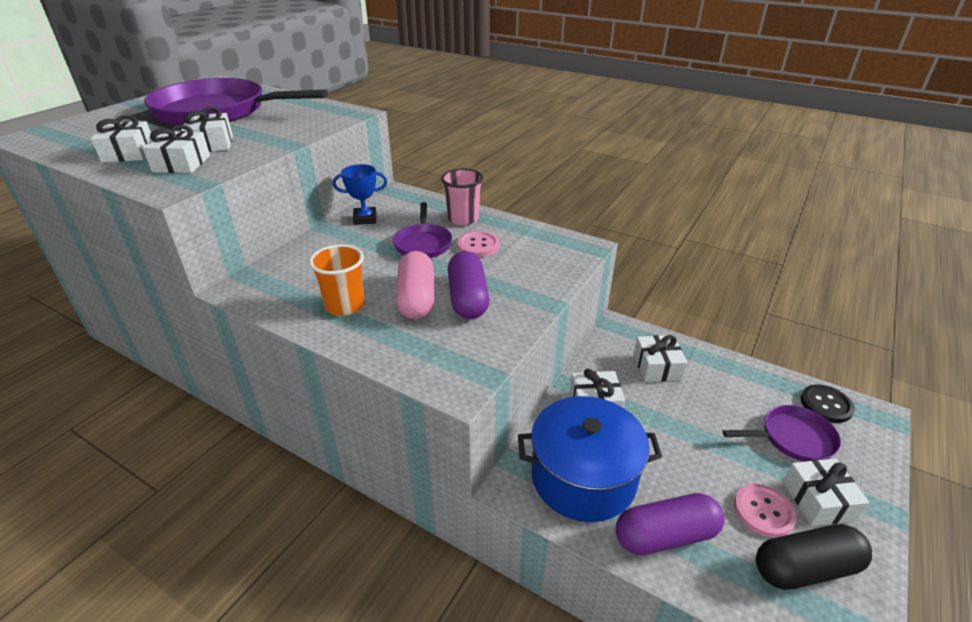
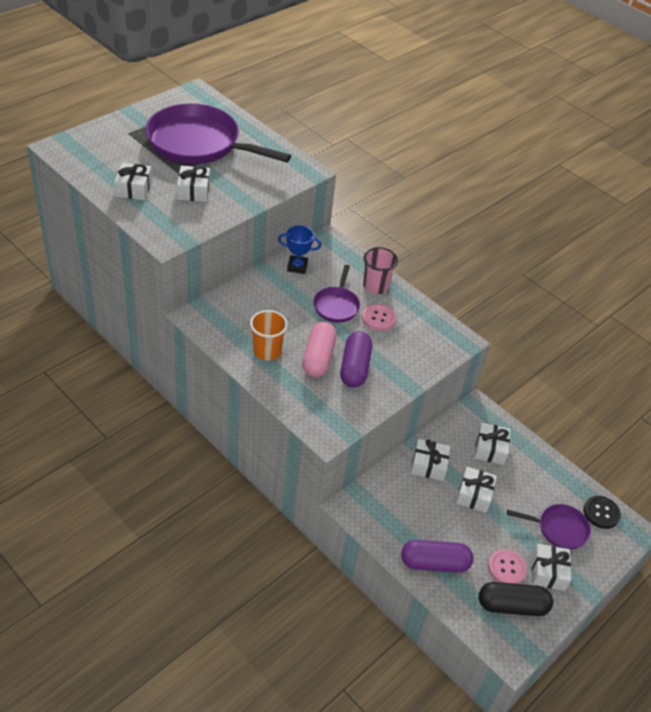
camera: 10 degrees right, 10 degrees up
white gift [143,125,210,173] -> white gift moved to [456,467,497,513]
blue pot [518,396,662,522] -> none

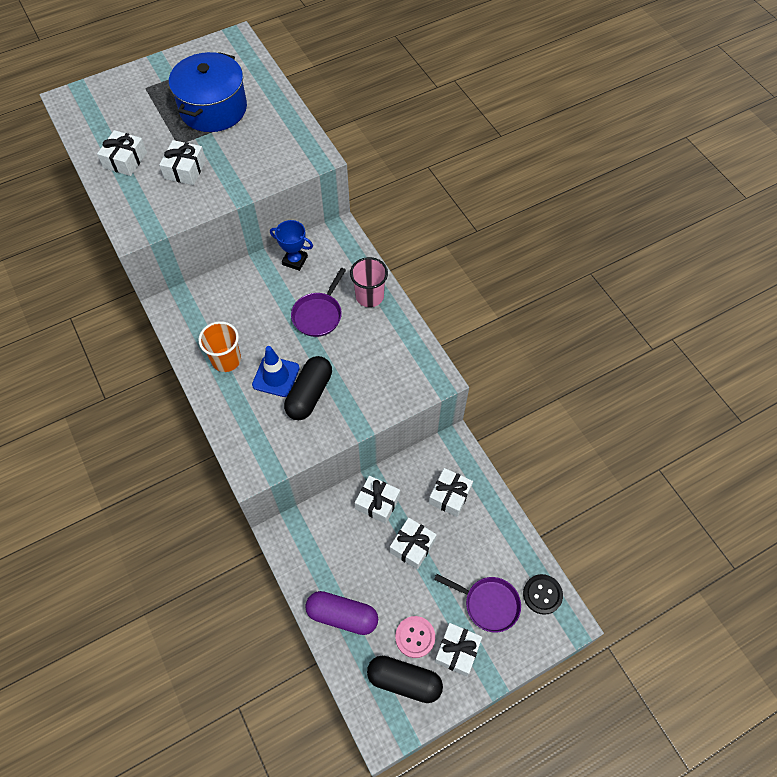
camera: 20 degrees right, 15 degrees up
purple pan [145,104,291,164] -> blue pot [169,52,247,132]
pink capsule [302,322,337,377] -> blue traffic cone [252,346,300,397]
purple capsule [340,331,372,388] -> black capsule [284,356,332,420]
pink button [362,304,396,331] -> none

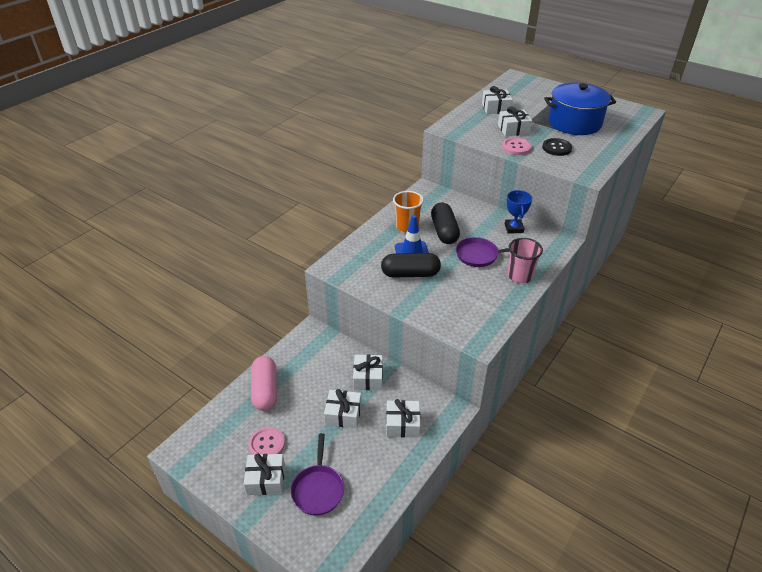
camera: 65 degrees right, 20 degrees down
purple capsule [305,591,378,635] -> pink capsule [251,356,277,411]
black capsule [367,656,443,703] -> black capsule moved to [431,202,460,244]
black button [523,574,563,615] -> black button moved to [542,138,572,156]
none -> pink button [502,138,532,155]

